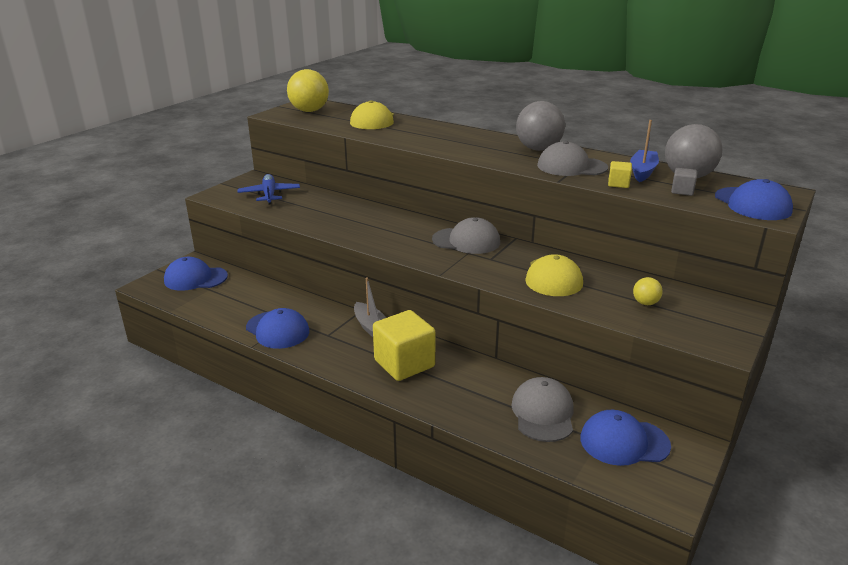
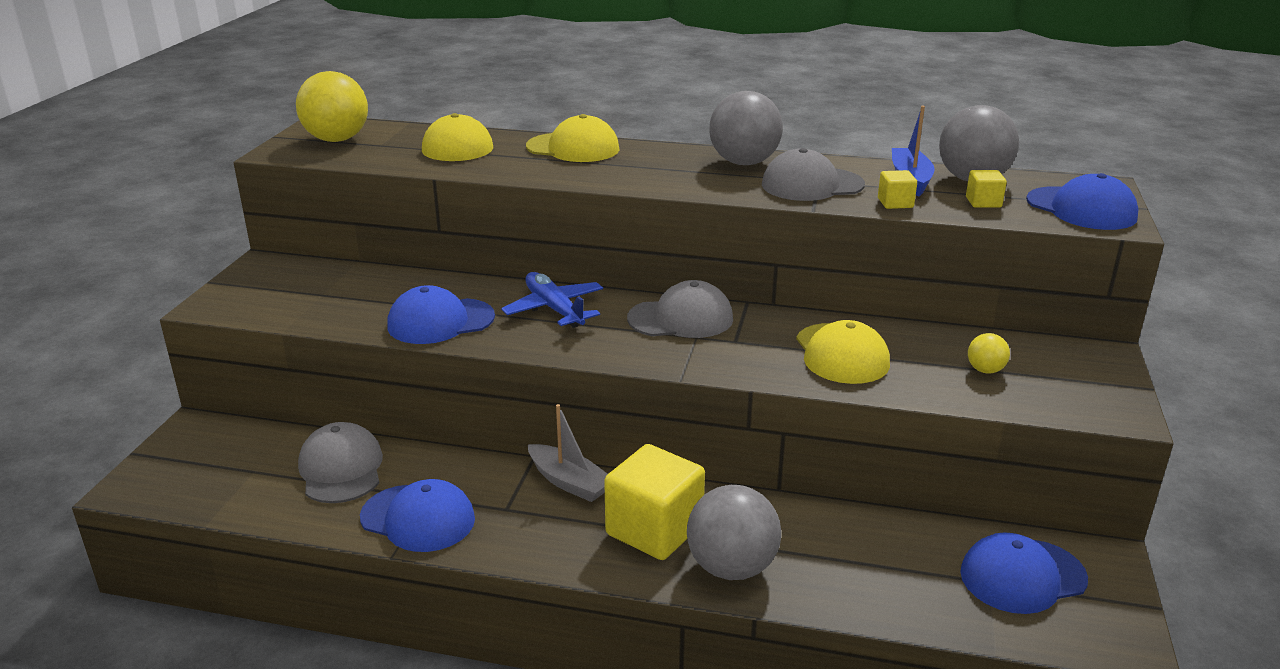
camera: 20 degrees left, 0 degrees up
blue cap [164,257,228,291] -> blue cap moved to [387,285,495,344]
blue plane [238,174,300,204] -> blue plane moved to [501,272,603,328]
grey cap [511,377,574,442] -> grey cap moved to [298,422,383,503]
grey cube [671,168,697,196] -> yellow cube [966,170,1007,208]
none -> yellow cap [526,114,619,162]
none -> grey ball [687,485,781,580]

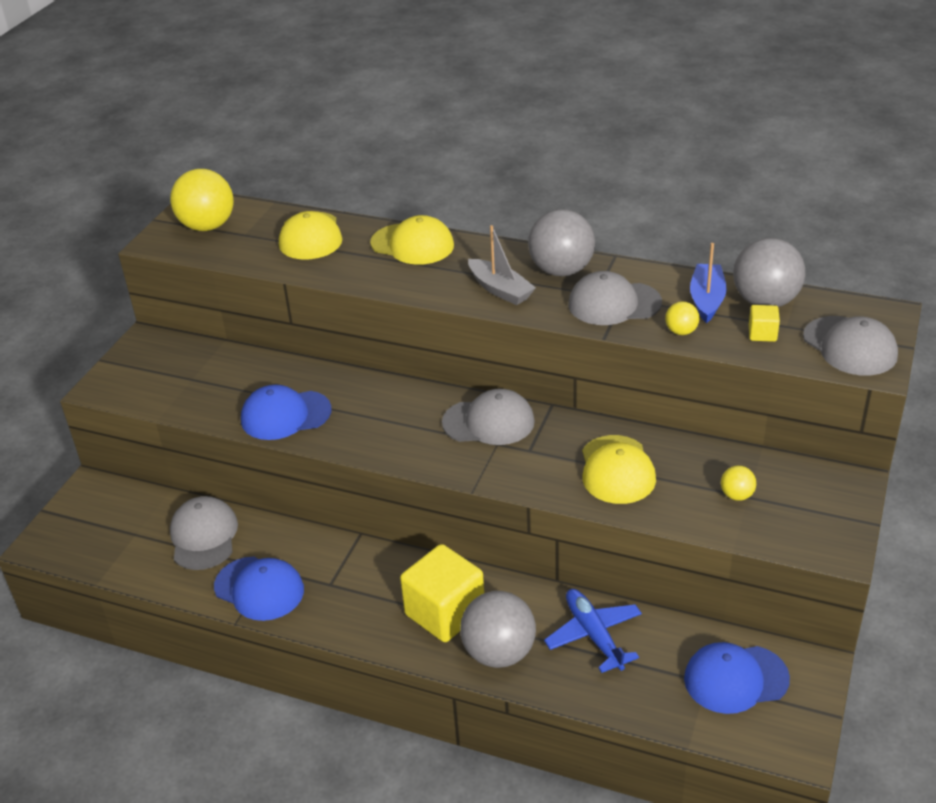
camera: 10 degrees right, 10 degrees up
blue plane [501,272,603,328] -> blue plane moved to [544,589,642,673]
grey boat [528,404,607,502] -> grey boat moved to [468,225,536,305]
yellow cube [878,170,917,209] -> yellow ball [665,301,699,335]
blue cap [1026,173,1138,230] -> grey cap [803,316,898,376]

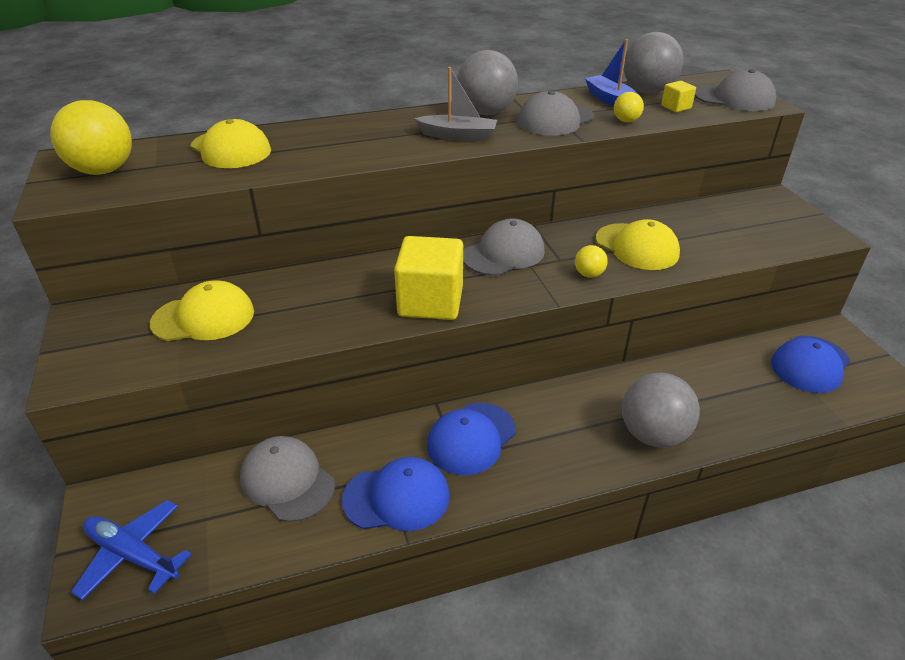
camera: 40 degrees left, 0 degrees up
blue cap [241,385,331,440] -> blue cap moved to [427,403,516,475]
yellow cap [370,215,454,265] -> yellow cap moved to [150,280,254,341]
yellow cube [400,544,484,642] -> yellow cube moved to [394,236,463,320]
blue plane [544,589,642,673] -> blue plane moved to [71,500,192,600]
yellow ball [721,466,756,501] -> yellow ball moved to [575,245,608,278]

